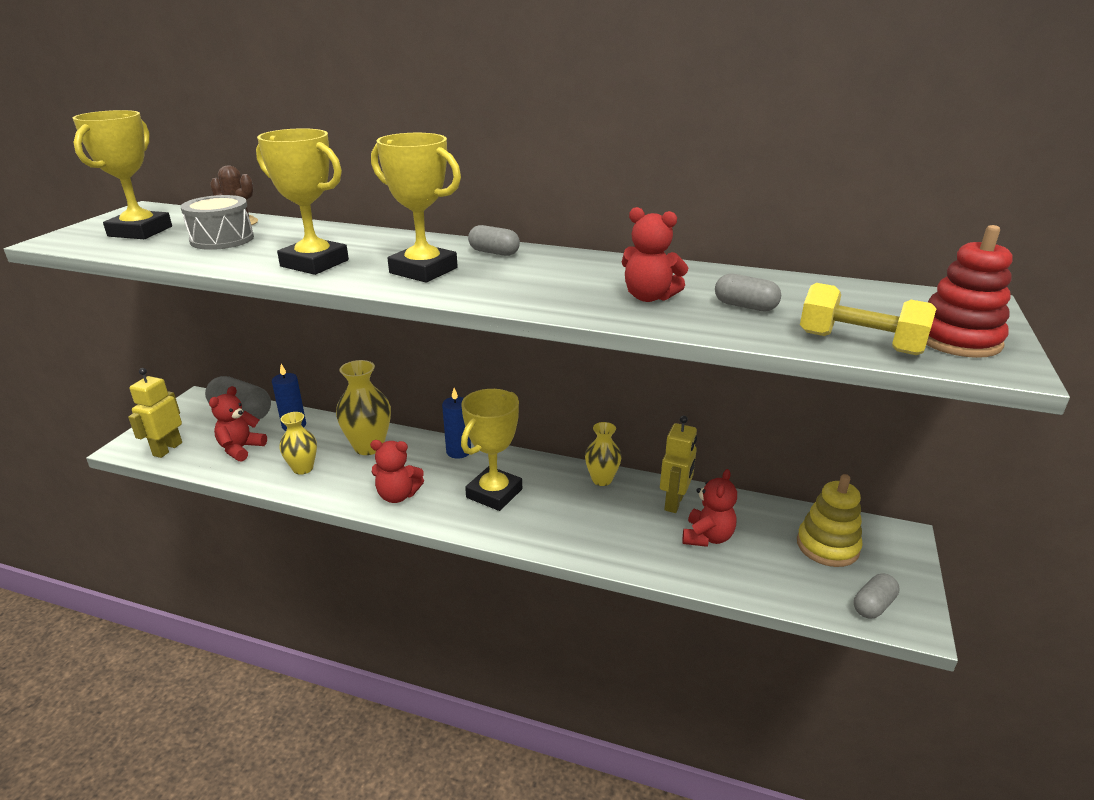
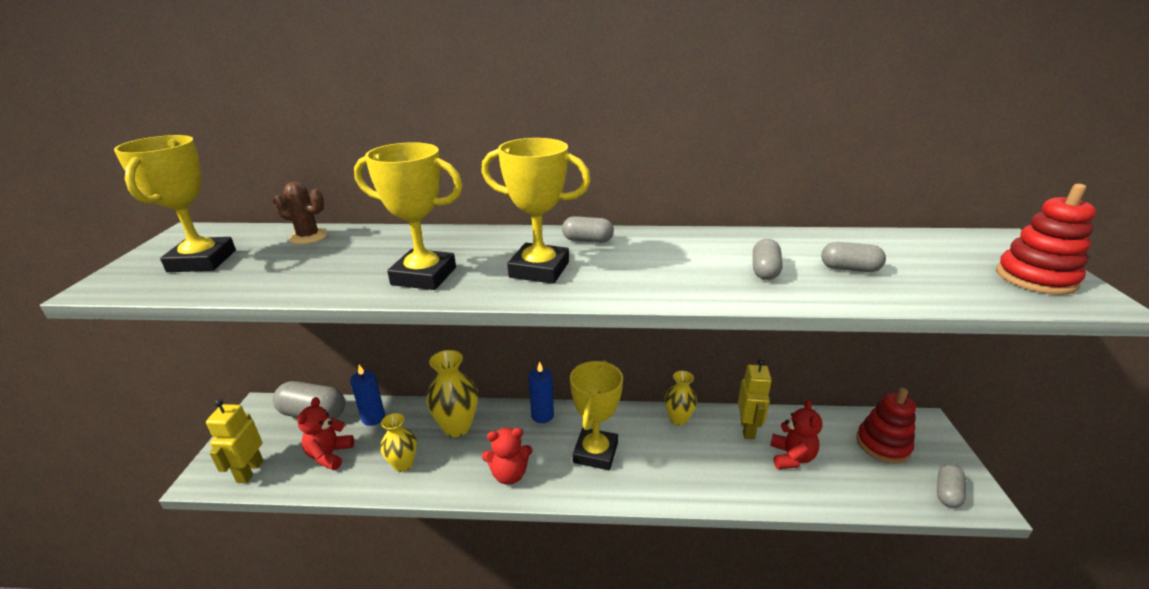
camera: 15 degrees left, 0 degrees up
grey drum [181,195,254,250] -> none
red teddy bear [622,207,688,302] -> grey capsule [753,239,783,280]
yellow stacking toy [797,474,863,567] -> red stacking toy [856,388,916,464]
yellow dumbbell [800,283,937,355] -> none

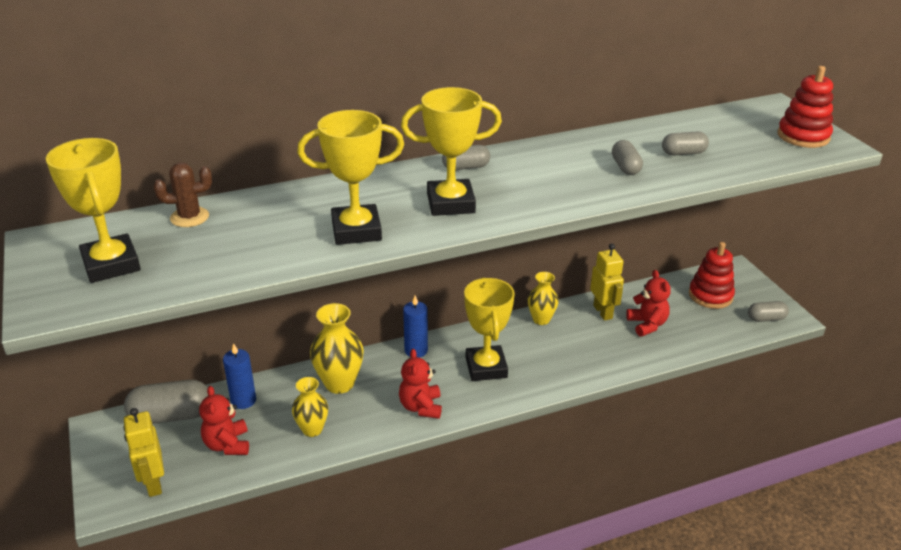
camera: 25 degrees left, 5 degrees up
red teddy bear [482,428,533,485] -> red teddy bear turned 120 degrees clockwise [399,349,442,419]
grey capsule [937,465,966,508] -> grey capsule turned 75 degrees clockwise [748,301,789,322]

